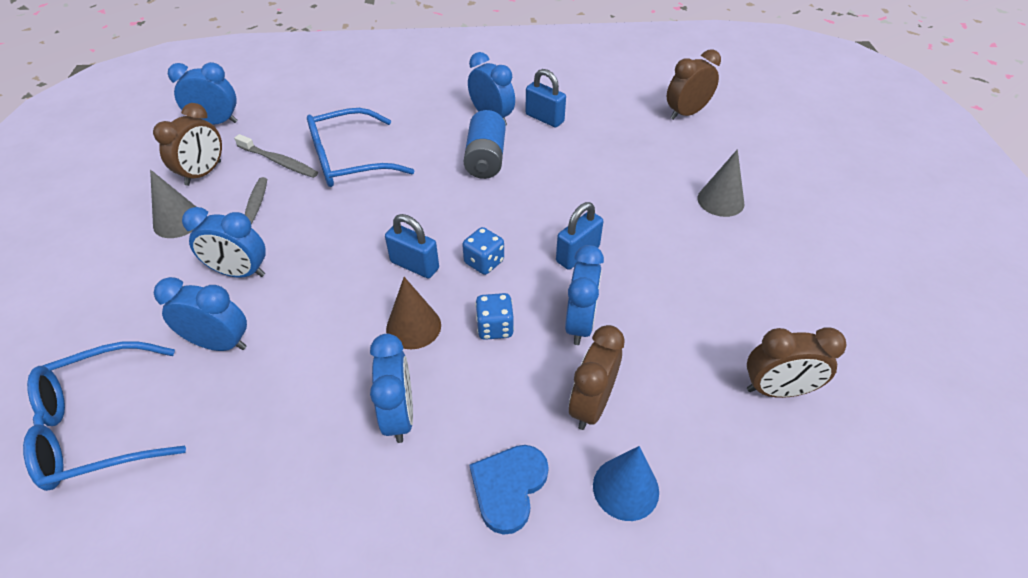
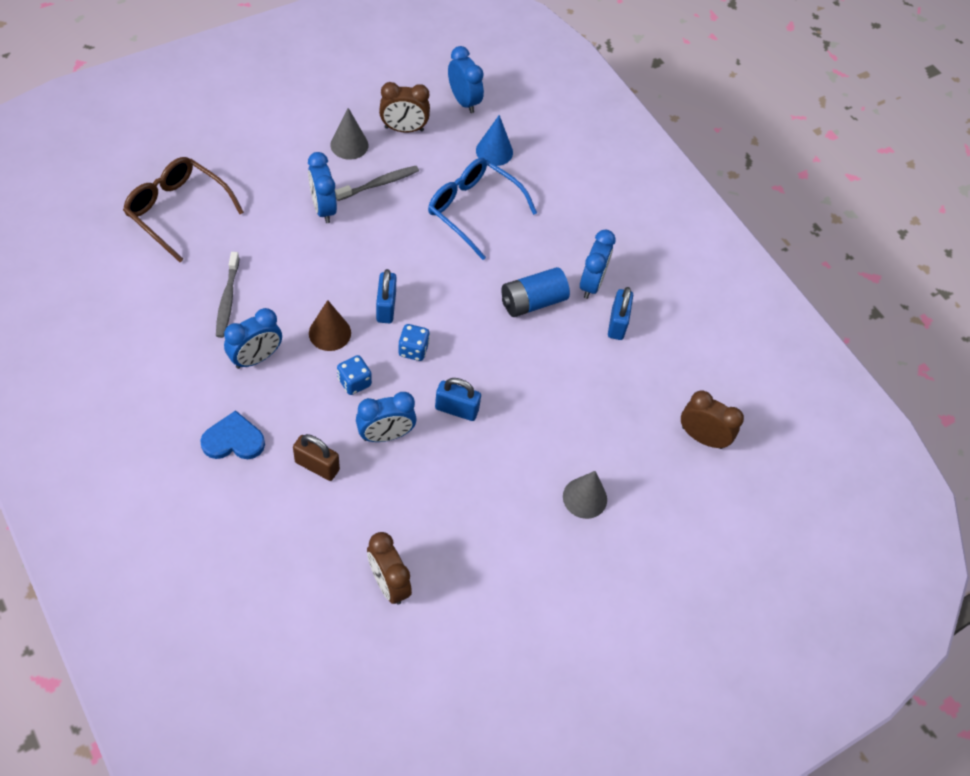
camera: 55 degrees right, 10 degrees up
blue glasses [23,341,186,491] -> brown glasses [123,157,244,262]
blue clock [154,277,247,351] -> none
grey toothbrush [234,134,318,178] -> grey toothbrush moved to [216,252,240,338]
brown clock [569,325,625,430] -> brown padlock [293,434,340,481]
blue cone [593,446,659,521] -> blue cone moved to [476,115,513,166]

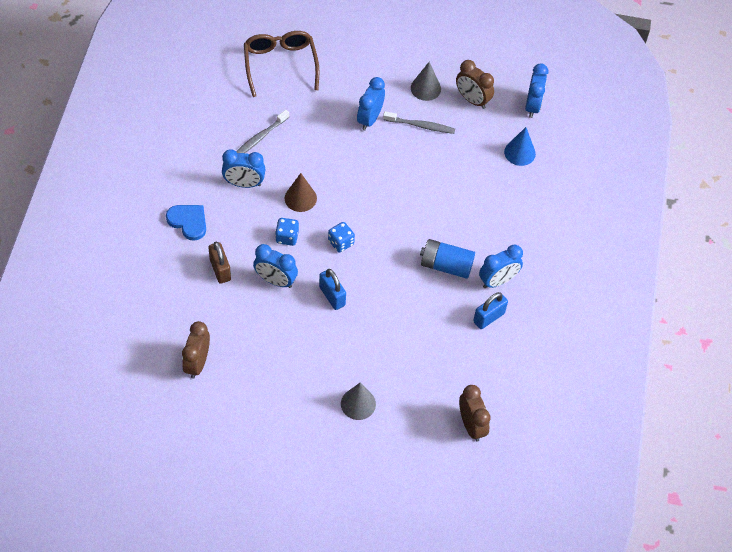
camera: 45 degrees right, 0 degrees up
blue padlock [376,269,396,323] -> none
blue glasses [428,158,537,260] -> none

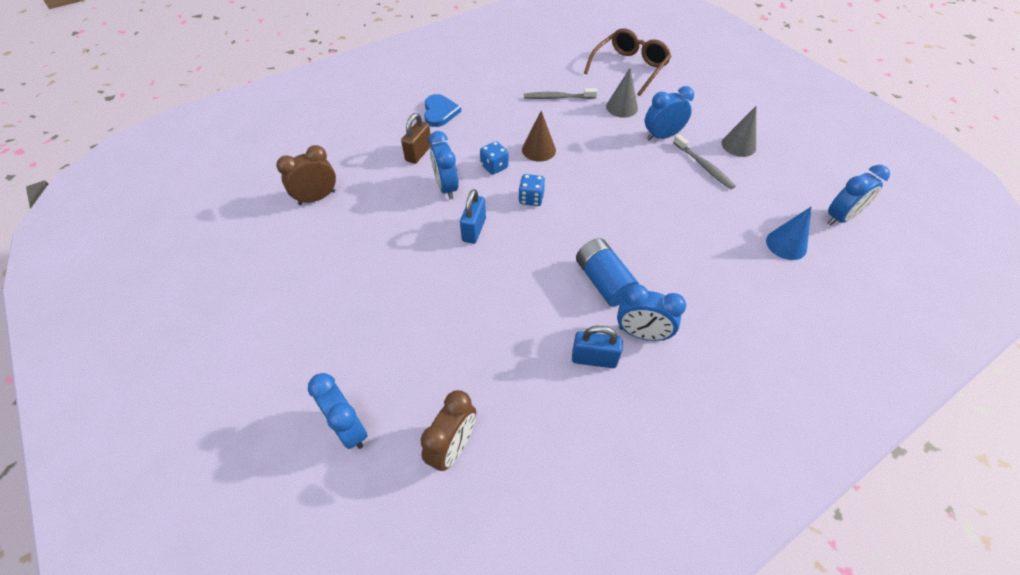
camera: 50 degrees right, 5 degrees down
blue clock [222,150,265,188] -> blue clock moved to [308,373,367,449]
grey cone [341,383,376,420] -> grey cone moved to [606,68,638,118]
brown clock [456,60,494,109] -> none

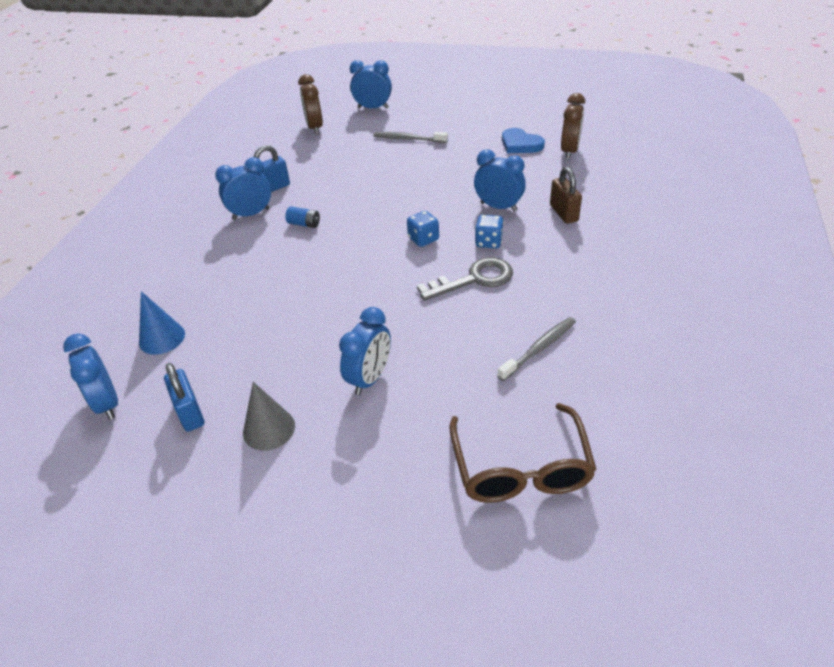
camera: 140 degrees right, 10 degrees down
blue heart [424,94,461,127] -> blue heart moved to [502,128,545,153]
blue padlock [460,189,486,244] -> blue padlock moved to [164,363,204,432]
brown cone [522,111,556,162] -> grey key [417,257,513,301]
blue battery [576,238,639,306] -> blue battery [285,206,320,228], size x0.53
grey cone [606,68,638,118] -> none
grey toothbrush [673,134,735,189] -> grey toothbrush moved to [373,132,448,143]
blue clock [827,165,890,226] -> blue clock turned 45 degrees counterclockwise [63,334,118,420]

